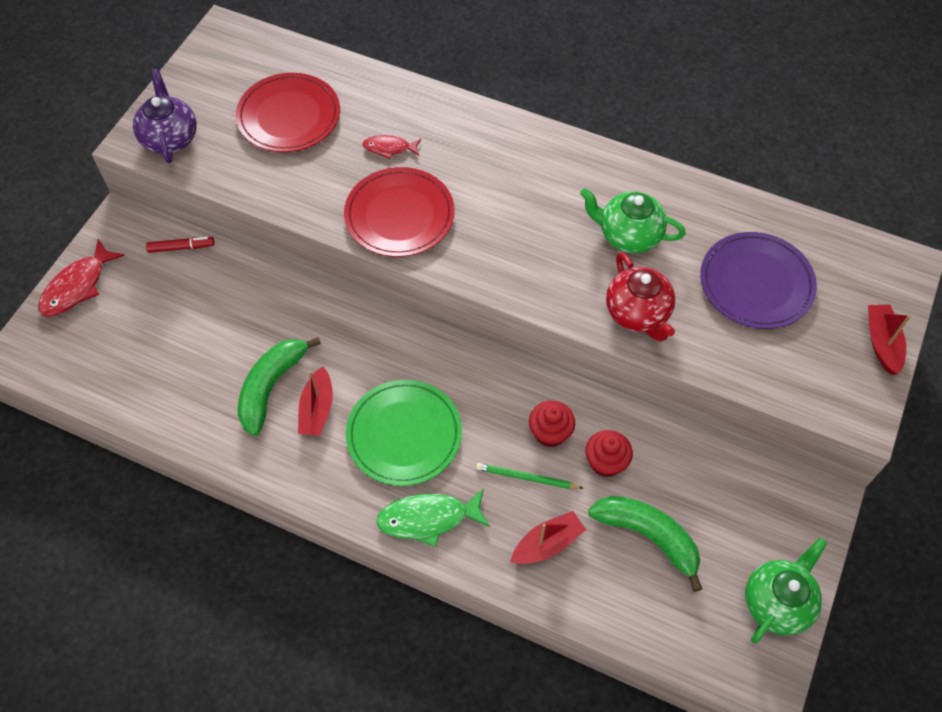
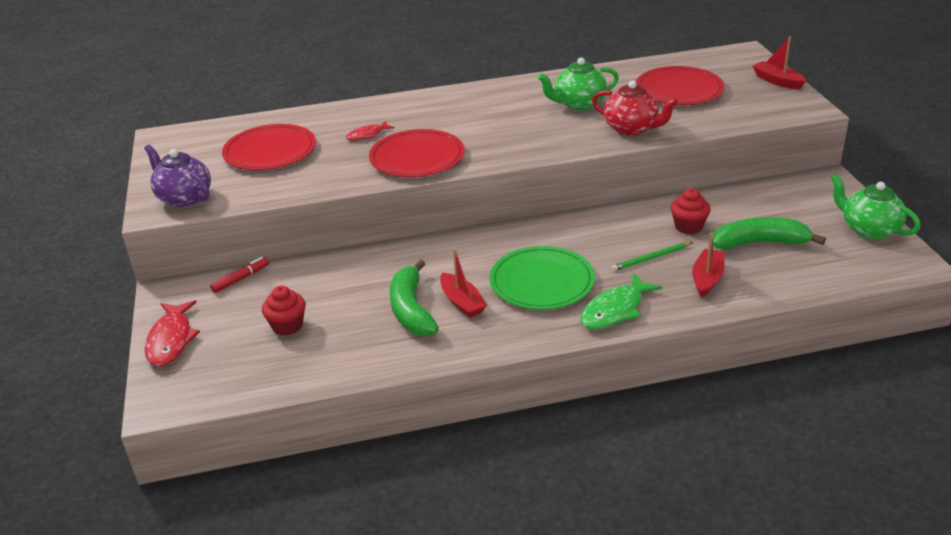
camera: 35 degrees left, 25 degrees down
red cupcake [529,401,575,447] -> red cupcake moved to [262,286,306,336]
purple plate [700,232,817,329] -> red plate [636,66,725,105]
green teapot [745,538,827,643] -> green teapot turned 45 degrees counterclockwise [831,174,921,240]

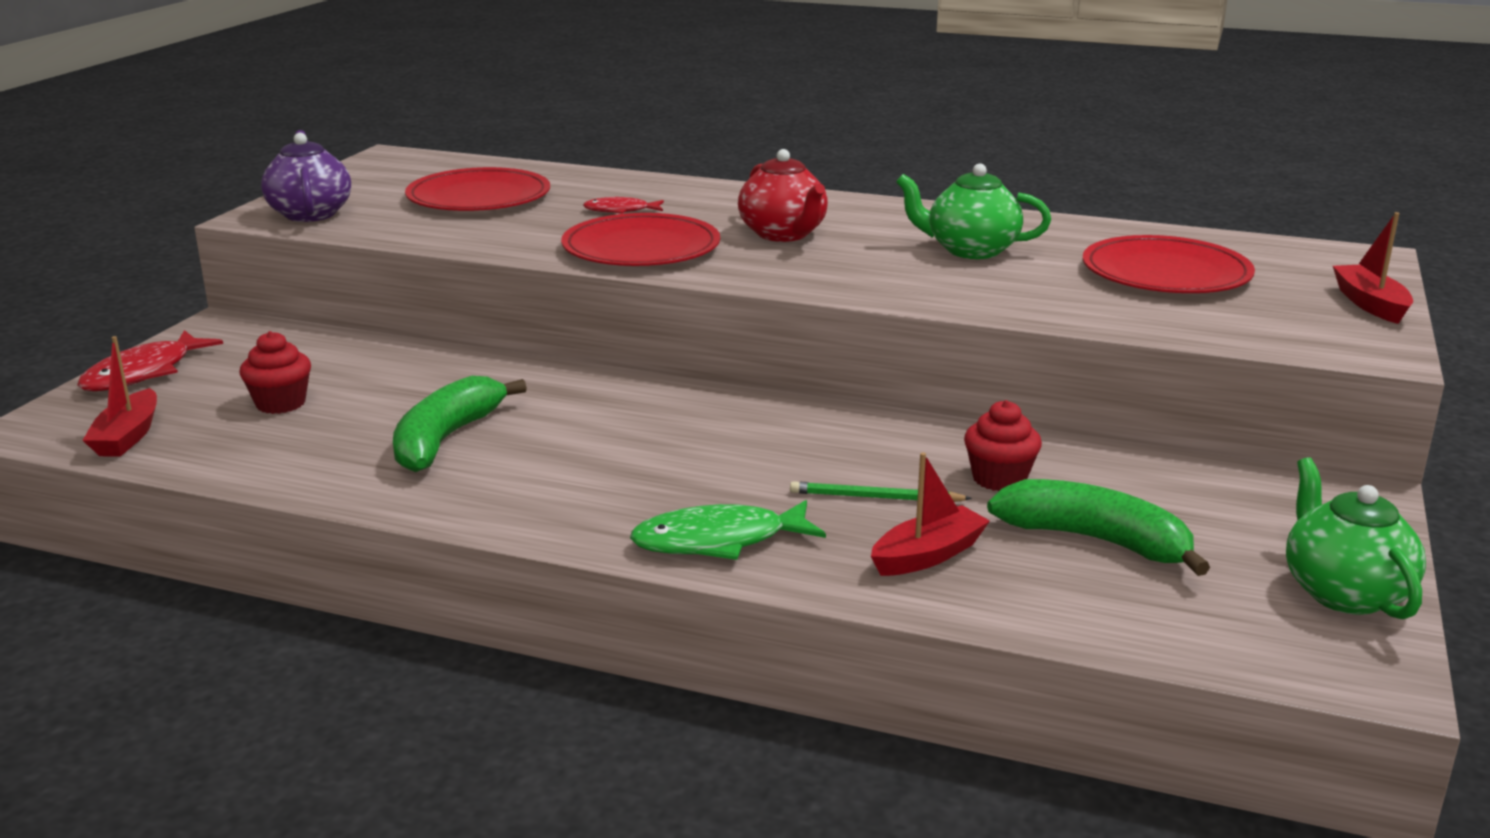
camera: 30 degrees right, 10 degrees down
red marker [210,257,269,293] -> none
red boat [440,249,487,318] -> red boat moved to [82,336,157,457]
green plate [490,246,595,310] -> none
red teapot [592,81,678,136] -> red teapot moved to [738,149,828,242]

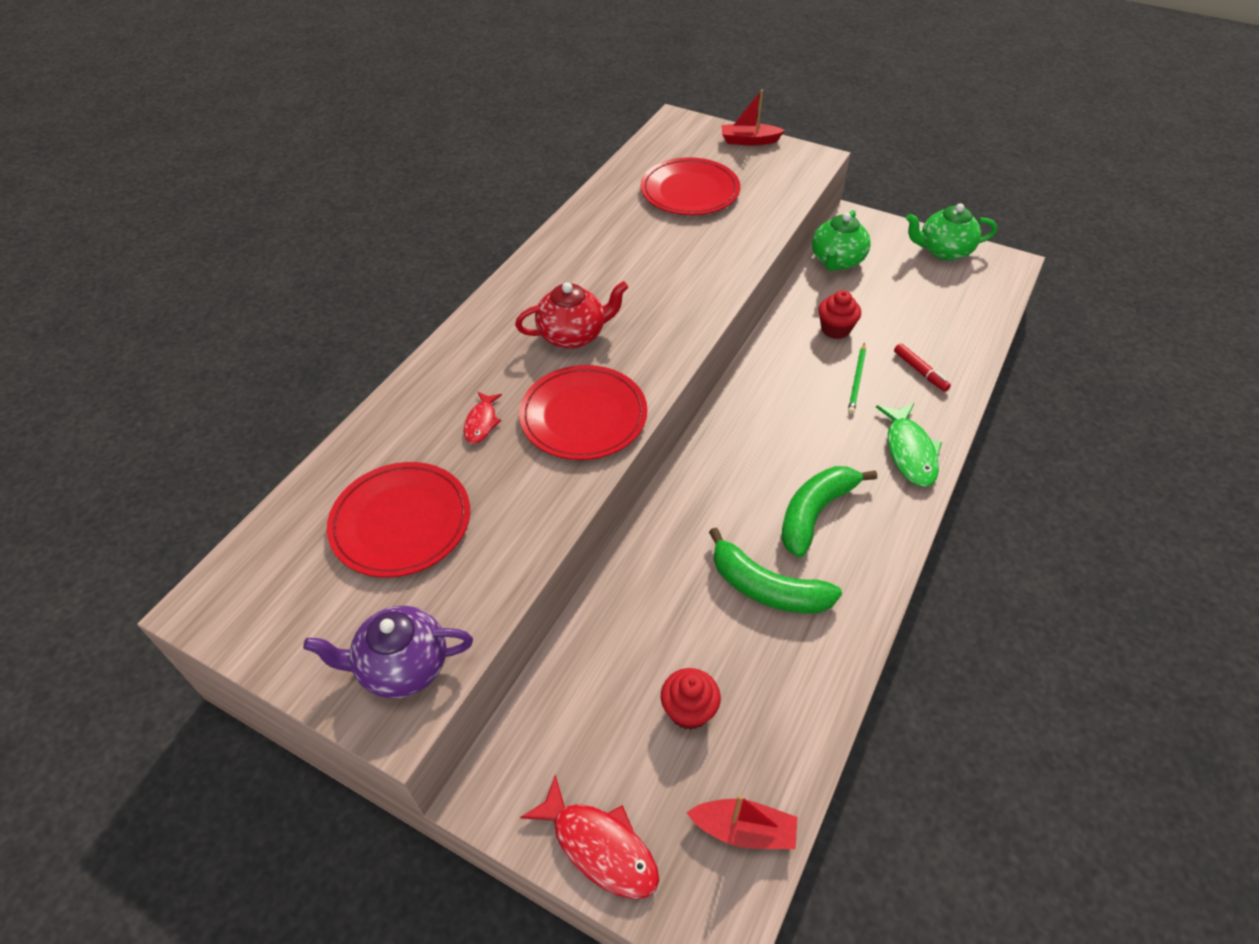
camera: 80 degrees left, 25 degrees up
red boat [871,452,990,576] -> red marker [894,343,951,391]
green teapot [896,163,1051,259] -> green teapot moved to [812,210,871,271]
green banana [987,479,1210,576] -> green banana moved to [781,466,877,558]

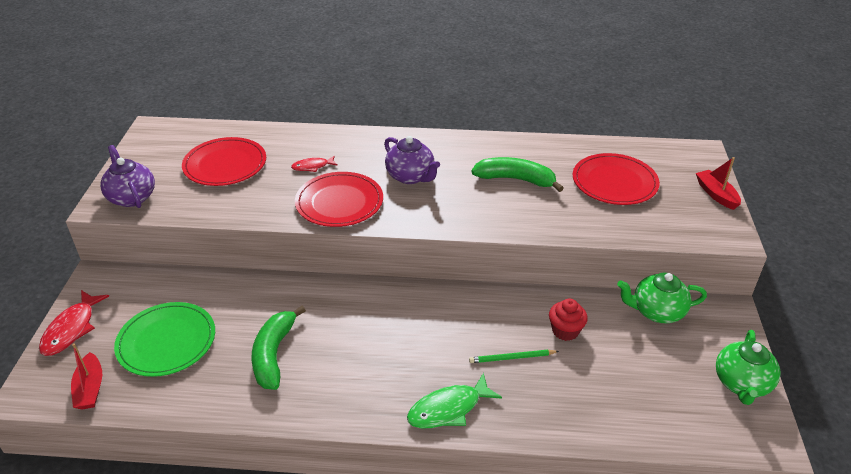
camera: 65 degrees right, 10 degrees down
red teapot [515,281,628,349] -> purple teapot [384,136,440,184]
red cupcake [661,668,721,730] -> green plate [114,302,215,377]
green banana [781,466,877,558] -> green banana moved to [472,157,564,192]
red marker [894,343,951,391] -> none
green teapot [906,203,997,261] -> green teapot turned 135 degrees counterclockwise [716,330,780,405]

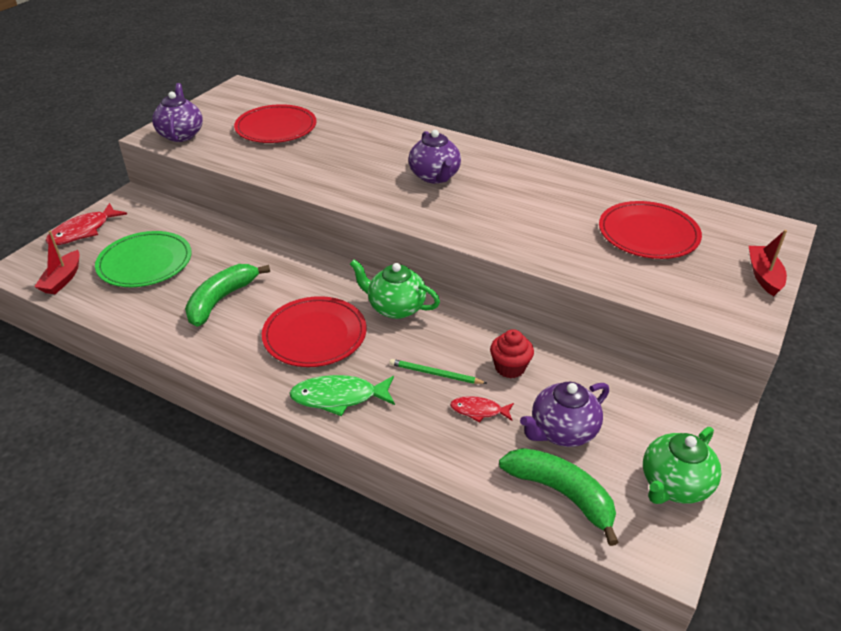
camera: 25 degrees right, 0 degrees up
red fish [291,156,338,172] -> red fish moved to [450,396,514,423]
red plate [295,172,383,227] -> red plate moved to [262,296,366,367]
green banana [472,157,564,192] -> green banana moved to [499,448,618,546]
green teapot [617,273,707,323] -> green teapot moved to [350,259,440,319]
none -> purple teapot [520,382,609,447]

